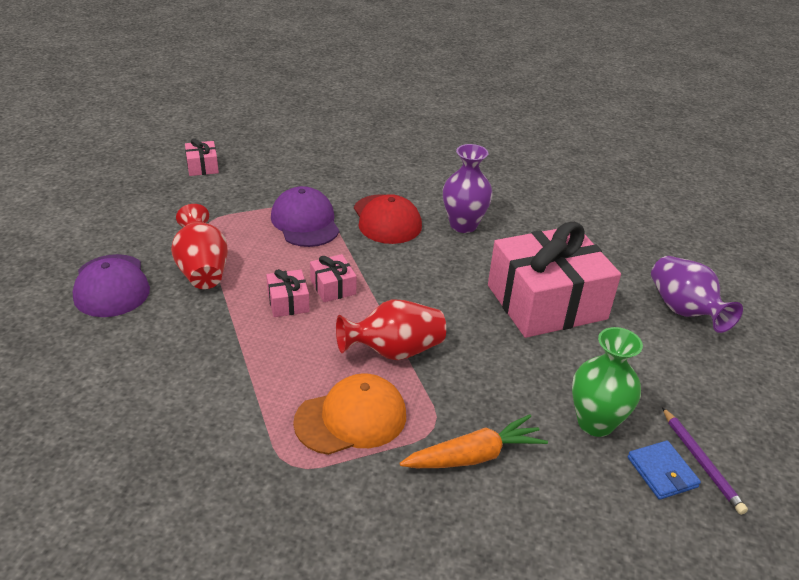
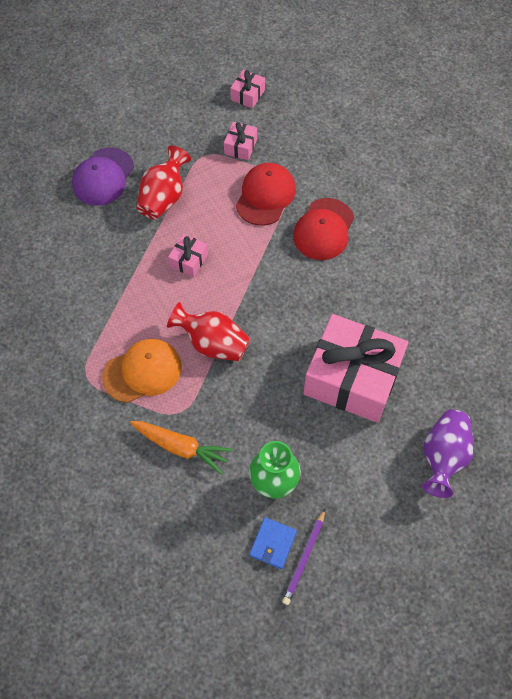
camera: 45 degrees right, 25 degrees up
purple cap [271,186,339,247] -> red cap [236,163,296,226]
orange cap [293,373,406,455] -> orange cap turned 45 degrees counterclockwise [102,339,182,403]
pink gift [310,254,357,302] -> pink gift moved to [224,122,257,160]
purple vase [443,144,493,233] -> none

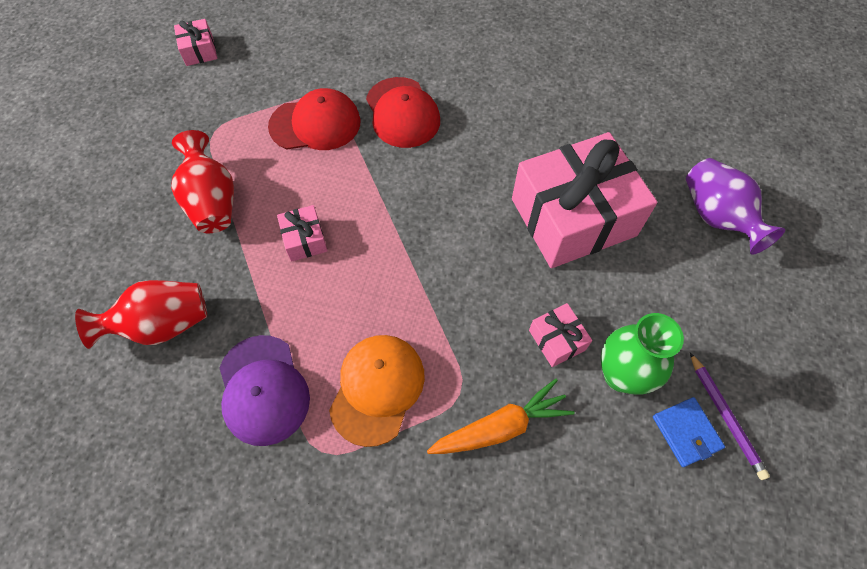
camera: 45 degrees left, 0 degrees up
purple cap [72,148,134,206] -> purple cap moved to [219,335,310,446]
red vase [167,302,250,361] -> red vase moved to [75,280,207,349]
pink gift [224,122,257,160] -> pink gift moved to [529,303,592,367]
red cap [236,163,296,226] -> red cap turned 105 degrees clockwise [268,88,361,150]

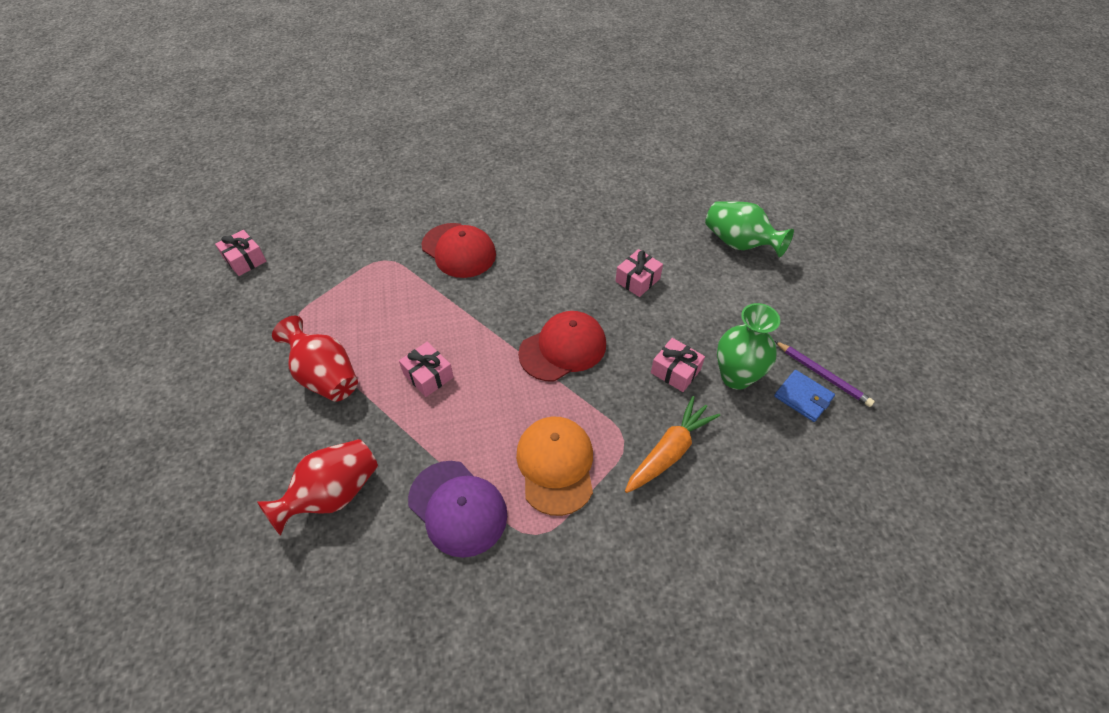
camera: 25 degrees left, 10 degrees down
red cap [268,88,361,150] -> red cap moved to [518,311,606,382]
pink gift [512,132,657,268] -> pink gift [615,249,663,297], size x0.41
purple vase [686,158,785,255] -> green vase [705,201,794,257]

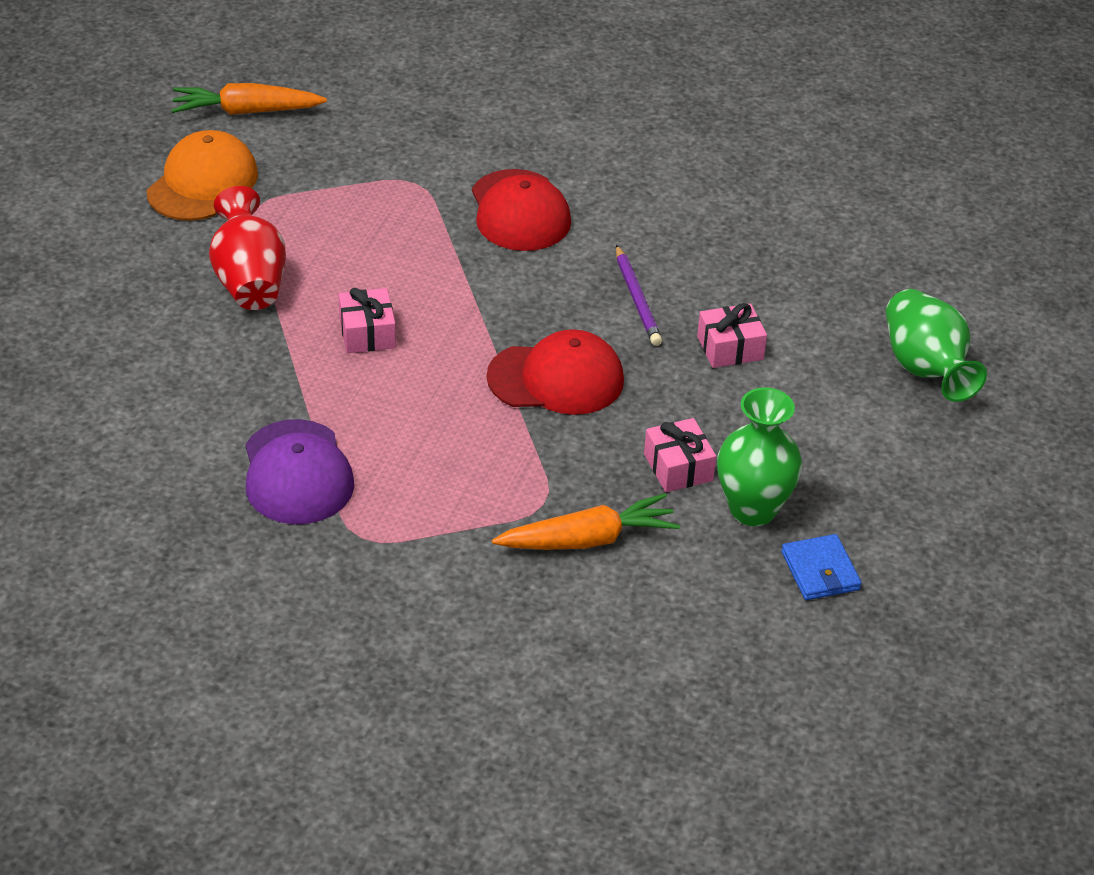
camera: 30 degrees right, 10 degrees down
pink gift [215,230,267,276] -> orange carrot [171,83,327,115]
red vase [257,439,378,536] -> none
orange cap [516,417,593,516] -> orange cap moved to [147,130,258,221]
purple pencil [775,341,875,407] -> purple pencil moved to [616,245,662,346]

